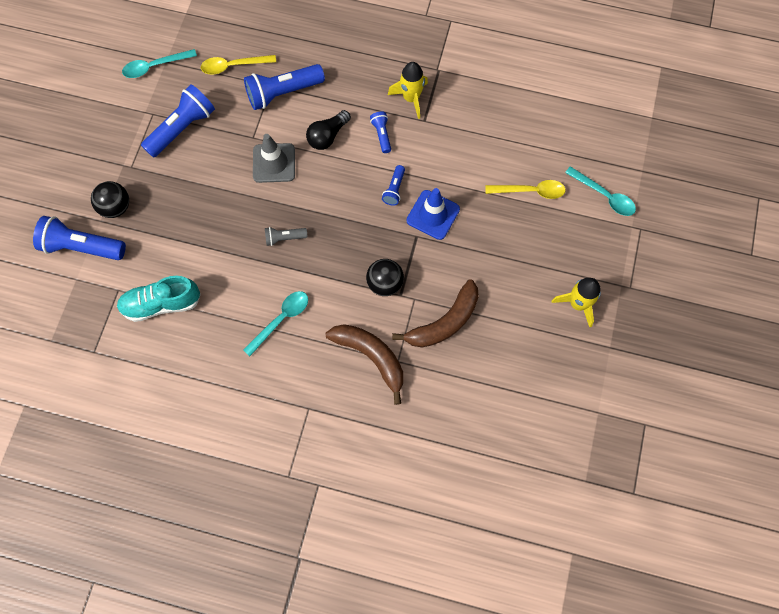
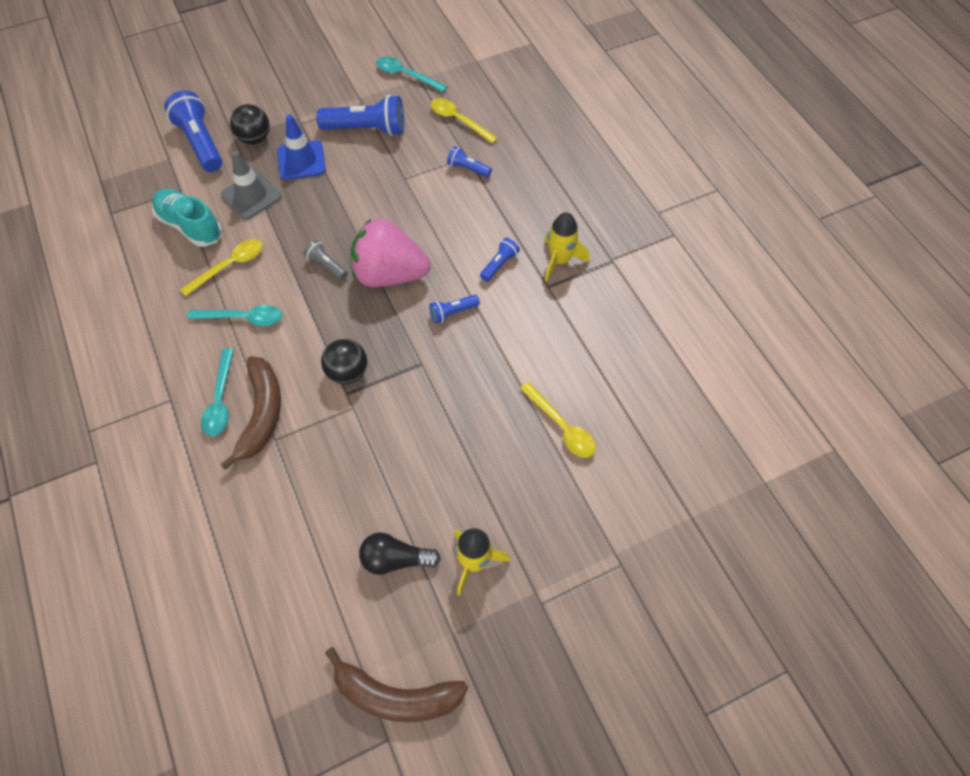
camera: 50 degrees right, 10 degrees down
blue flashlight [244,64,325,110] -> blue flashlight [447,146,492,177], size x0.51
grey traffic cone [253,134,295,183] -> grey traffic cone moved to [221,151,281,219]
black light bulb [306,110,351,150] -> black light bulb moved to [359,533,441,575]
brown banana [392,280,479,348] -> brown banana moved to [325,647,468,722]
blue traffic cone [407,188,460,240] -> blue traffic cone moved to [277,115,326,180]
turquoise spoon [565,166,636,216] -> turquoise spoon moved to [201,348,234,436]
none -> yellow spoon [180,239,263,296]
none -> pink strawberry [351,219,430,287]

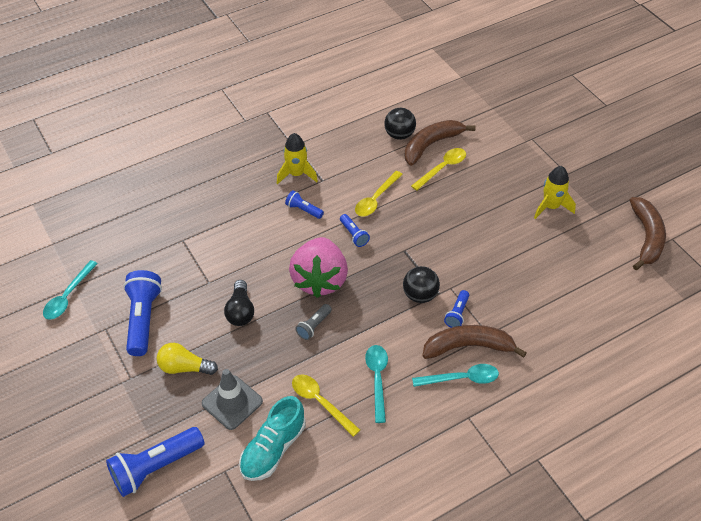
camera: 95 degrees left, 10 degrees down
black ball [230,104,270,144] -> black ball moved to [384,108,416,140]
blue traffic cone [277,115,326,180] -> yellow light bulb [157,343,218,375]
black light bulb [359,533,441,575] -> black light bulb moved to [224,280,254,326]
yellow spoon [430,98,498,144] -> yellow spoon moved to [355,171,403,216]
blue flashlight [447,146,492,177] -> blue flashlight moved to [444,290,469,328]
none -> brown banana [405,120,476,166]

